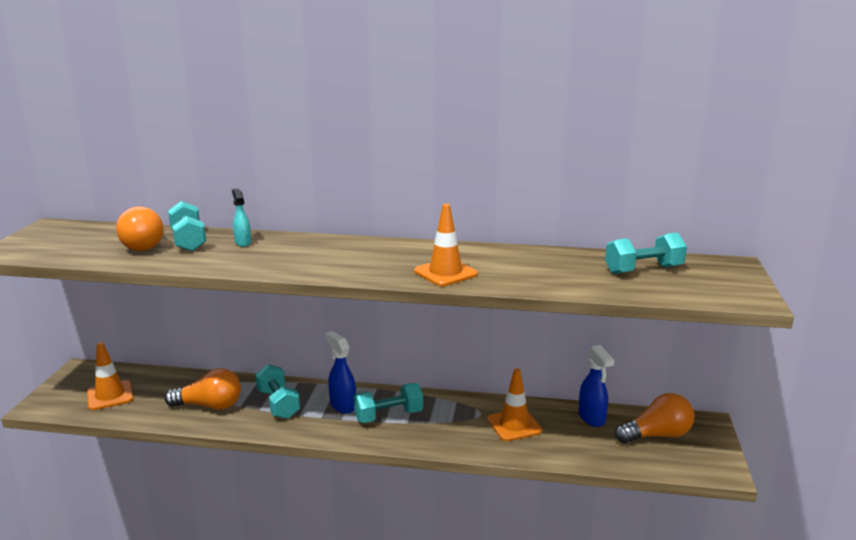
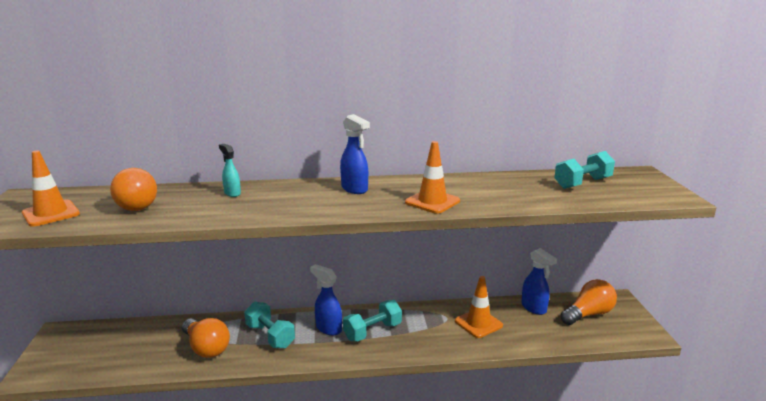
camera: 15 degrees left, 0 degrees up
orange traffic cone [87,342,134,410] -> orange traffic cone moved to [22,151,80,227]
orange light bulb [165,368,241,410] -> orange light bulb turned 60 degrees clockwise [182,318,230,358]
turquoise dumbbell [168,201,206,251] -> none
none -> blue spray bottle [340,114,370,194]

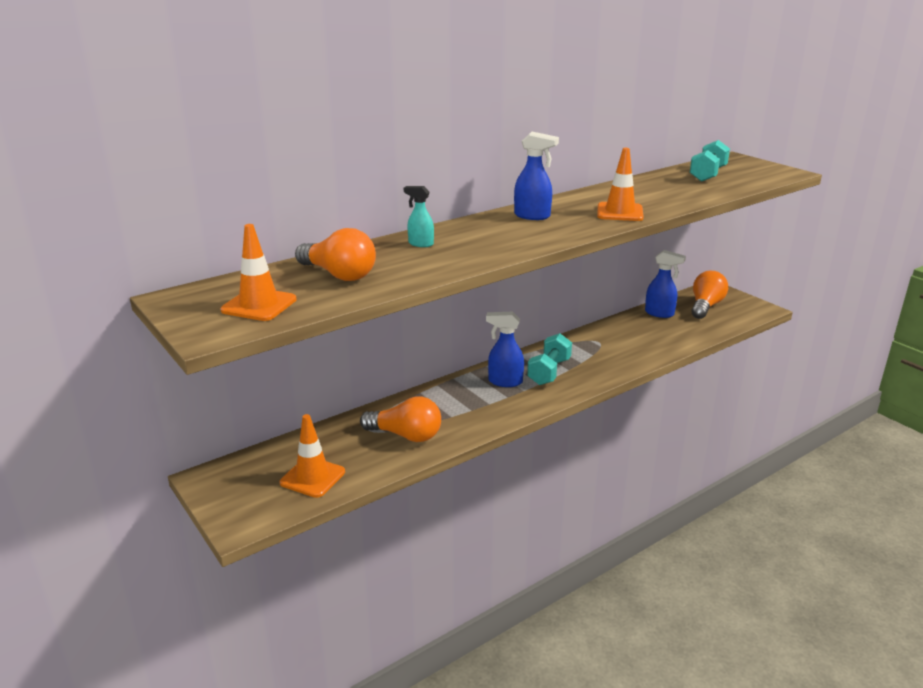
camera: 30 degrees left, 5 degrees up
turquoise dumbbell [244,302,295,349] -> none
orange traffic cone [455,276,503,338] -> orange traffic cone moved to [280,414,345,498]

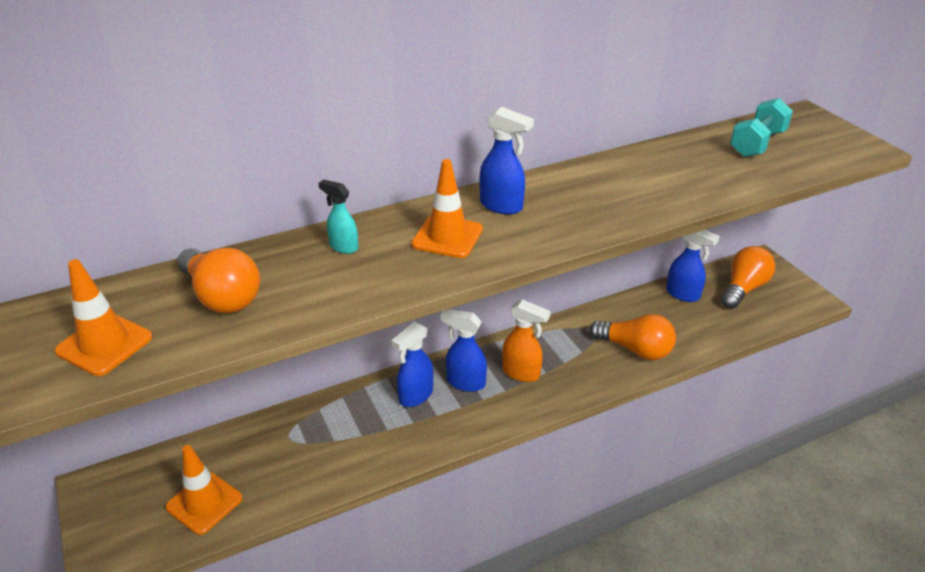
camera: 10 degrees right, 10 degrees up
orange light bulb [360,396,441,442] -> orange light bulb moved to [589,314,676,360]
turquoise dumbbell [527,333,572,385] -> orange spray bottle [502,299,551,382]
orange traffic cone [597,148,644,221] -> orange traffic cone moved to [411,159,483,258]
none -> blue spray bottle [391,322,433,407]

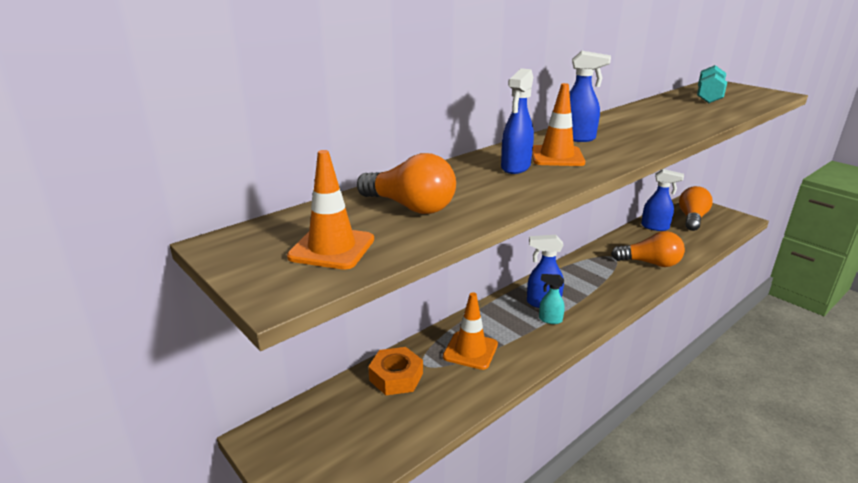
camera: 15 degrees left, 10 degrees down
orange traffic cone [165,445,243,535] -> orange traffic cone moved to [443,292,498,370]
turquoise spray bottle [318,180,359,254] -> turquoise spray bottle moved to [539,274,565,324]
blue spray bottle [391,322,433,407] -> blue spray bottle moved to [501,68,534,174]
orange spray bottle [502,299,551,382] -> none
none -> orange nut [368,347,423,395]

